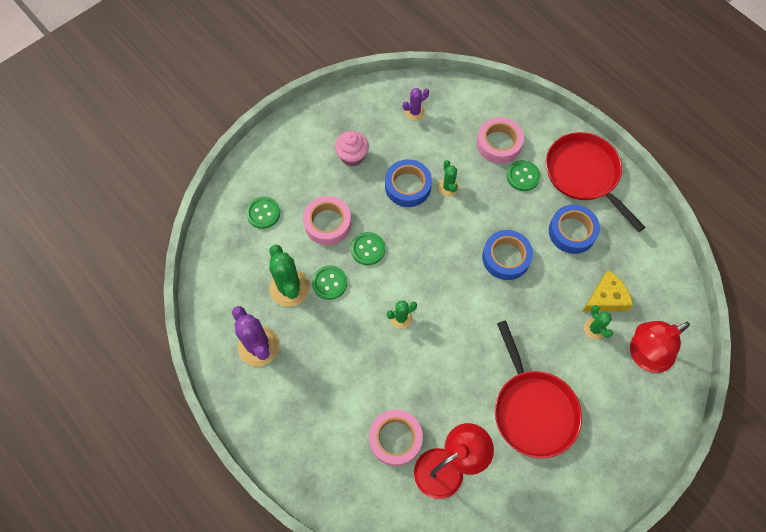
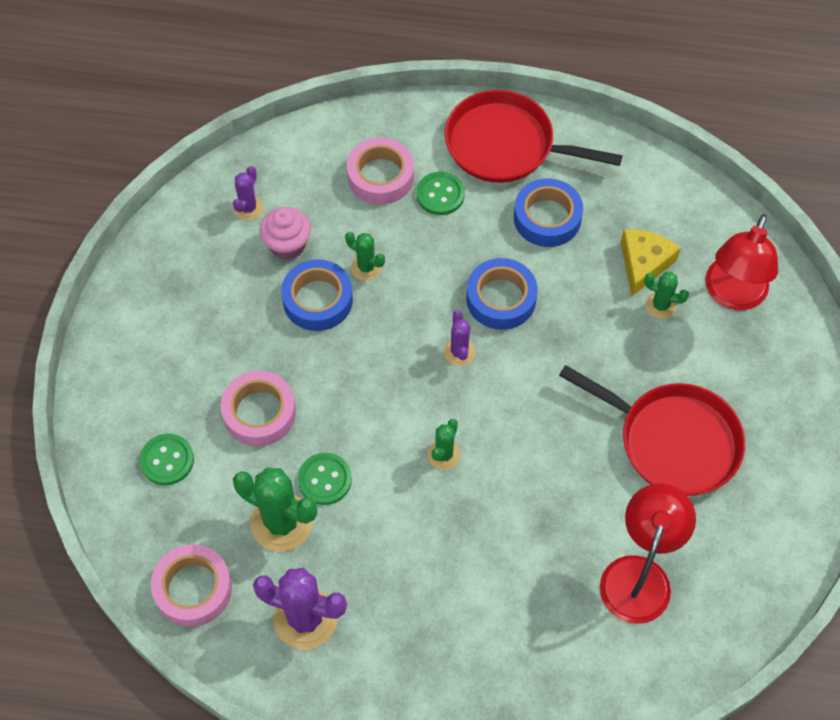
camera: 40 degrees left, 5 degrees down
pink cupcake [335,131,369,166] -> pink cupcake moved to [260,207,311,260]
green button [351,232,385,265] -> none
pink tape [369,410,423,466] -> pink tape moved to [151,544,232,627]
none -> purple cactus [444,310,475,366]

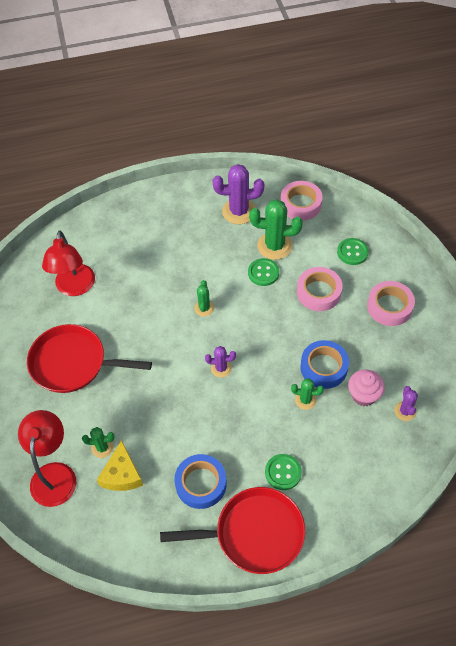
camera: 160 degrees right, 5 degrees down
pink tape [347,138,414,205] -> pink tape moved to [367,281,415,326]
purple cactus [444,310,475,366] -> purple cactus turned 60 degrees counterclockwise [205,346,236,378]
blue tape [466,258,538,330] -> none

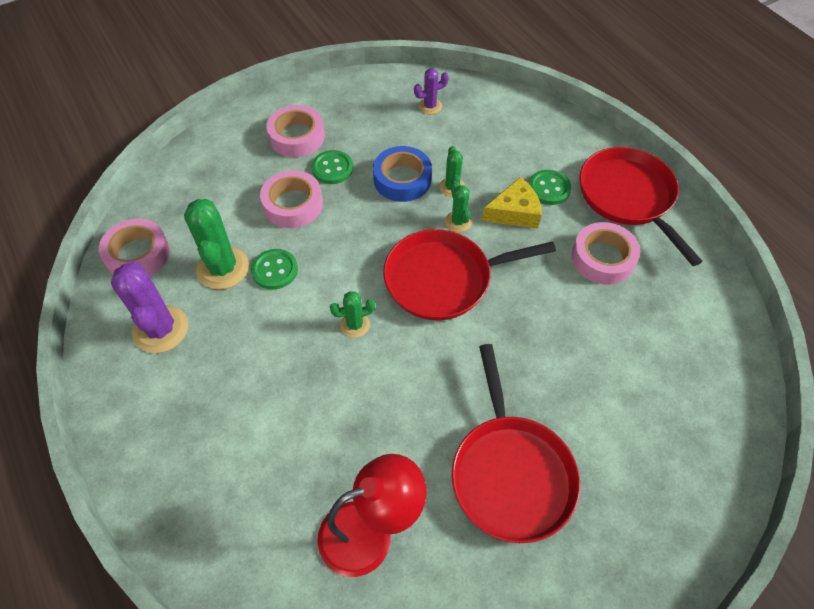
camera: 110 degrees left, 0 degrees up
red lamp [18,410,76,507] -> none
green cactus [82,427,115,458] -> green cactus moved to [445,181,472,232]
yellow cheese [97,440,143,491] -> yellow cheese moved to [482,177,542,228]
blue tape [174,454,227,509] -> pink tape [571,222,640,285]
purple cactus [205,346,236,378] -> red pan [383,229,556,320]
green button [337,238,369,265] -> green button moved to [312,150,353,184]
pink cupcake [348,369,385,406] -> none

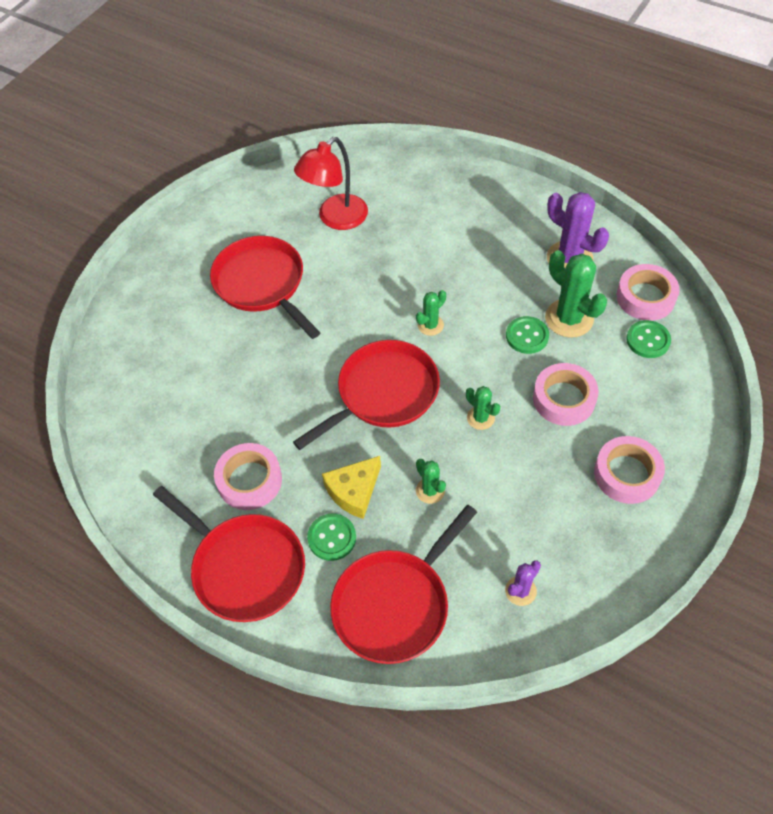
camera: 155 degrees right, 0 degrees up
green button [312,150,353,184] -> green button moved to [626,320,671,358]
blue tape [373,146,432,202] -> none
green cactus [445,181,472,232] -> green cactus moved to [466,386,500,430]
none -> red pan [330,505,477,664]

